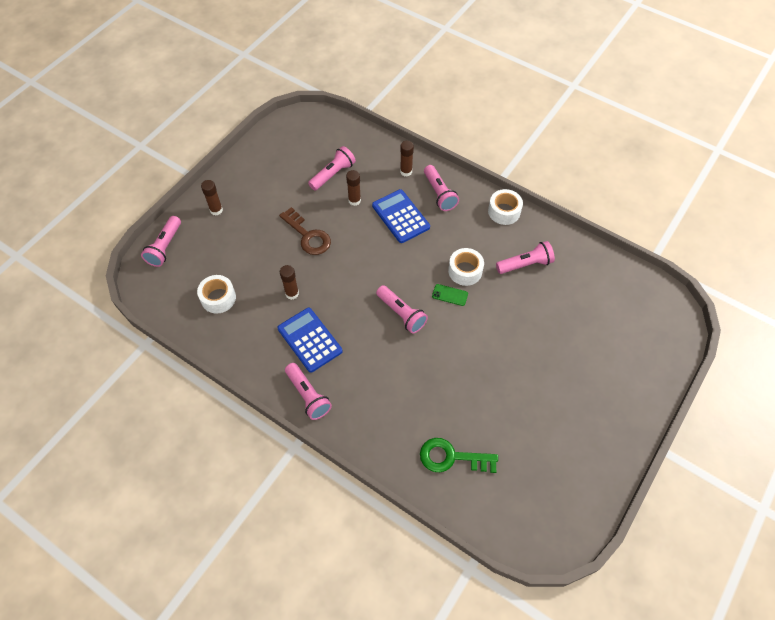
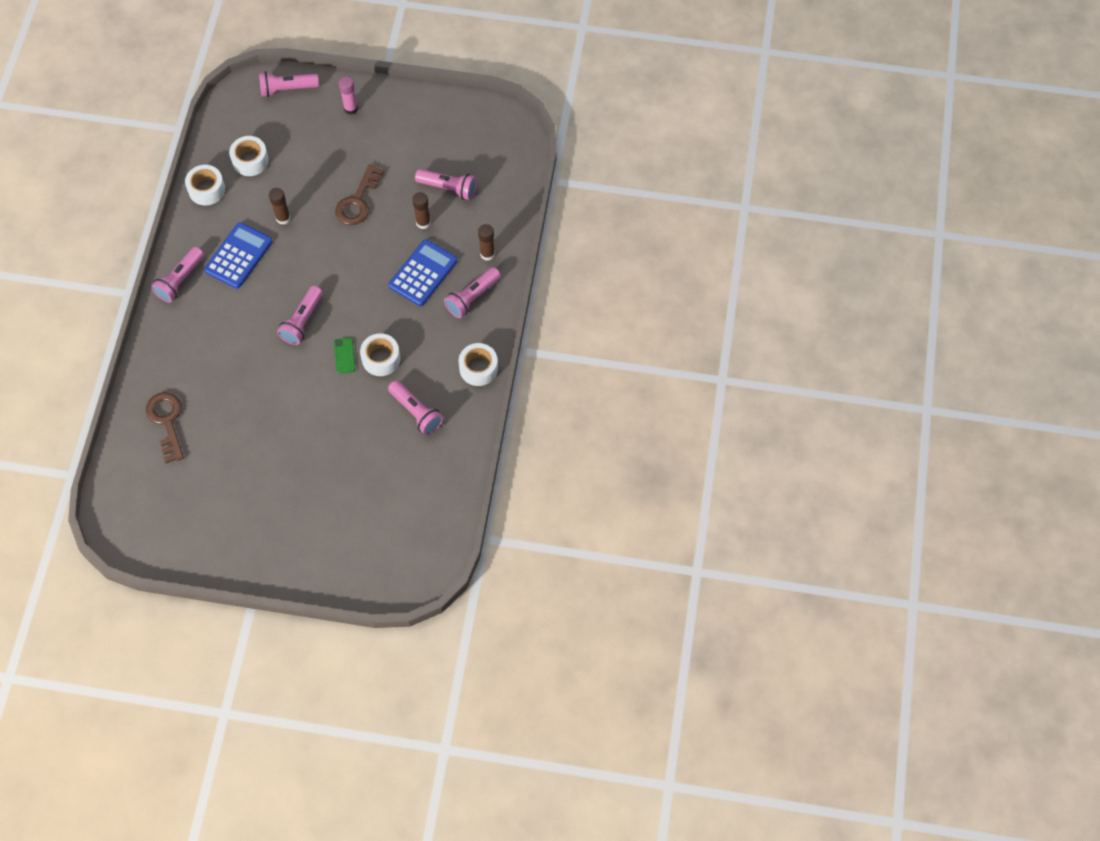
camera: 65 degrees right, 5 degrees up
brown glue stick [201,180,223,216] -> pink glue stick [339,76,358,115]
green key [420,438,498,473] -> brown key [146,392,184,463]
none -> white tape [185,165,225,206]

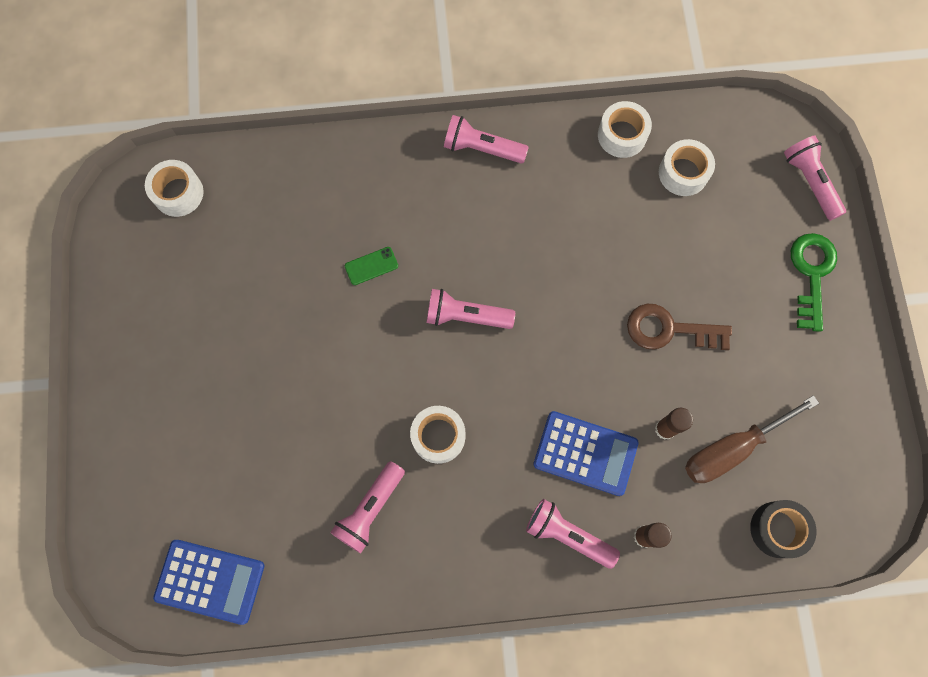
camera: 75 degrees right, 10 degrees up
brown key [146,392,184,463] -> none
blue calculator [204,222,272,289] -> blue calculator moved to [153,540,264,625]
brown glue stick [269,188,291,225] -> none
green phone [334,338,356,373] -> green phone moved to [345,247,398,285]
pink glue stick [339,76,358,115] -> green key [791,233,837,332]
pink flashlight [415,169,477,200] -> brown screwdriver [685,395,819,483]
white tape [458,343,498,386] -> white tape moved to [145,160,204,217]
none -> black tape [750,500,817,558]

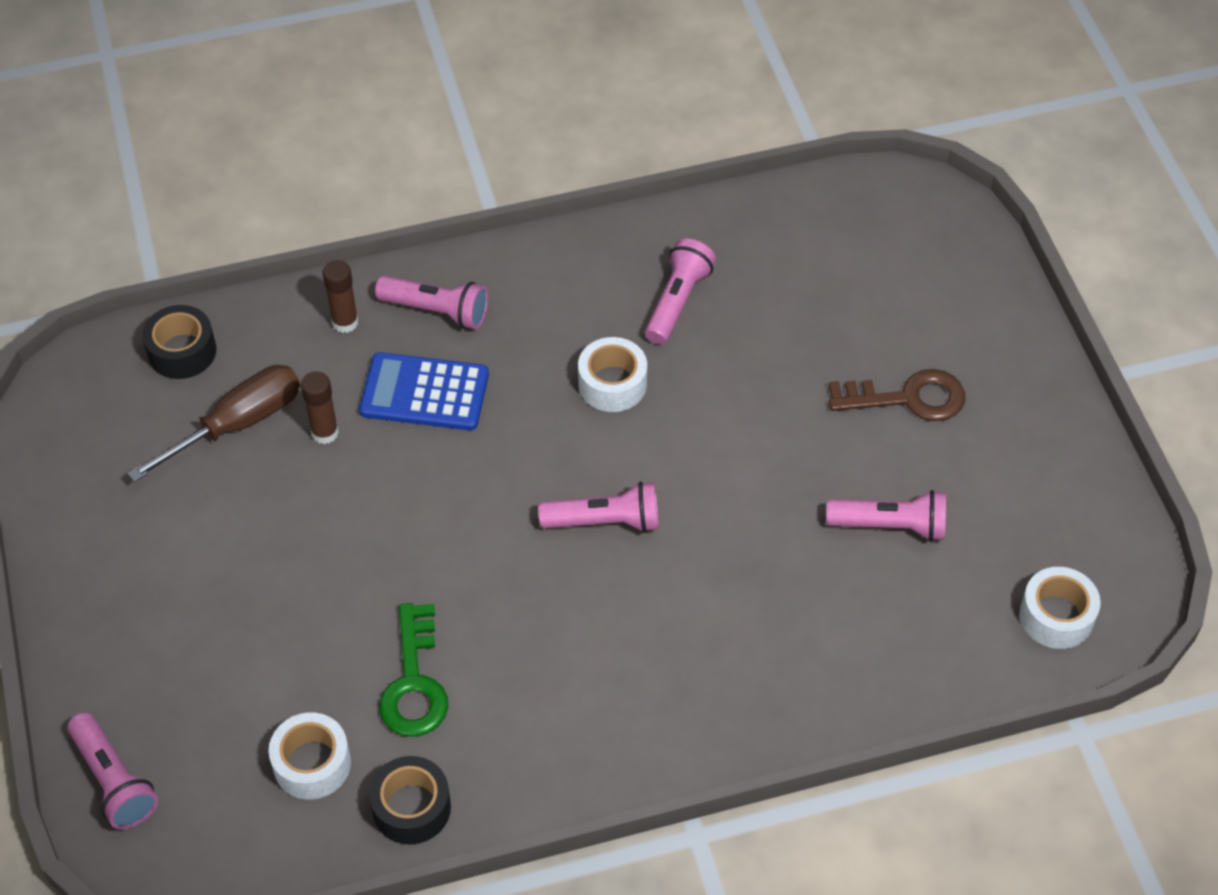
camera: 170 degrees right, 20 degrees down
blue calculator [153,540,264,625] -> none
green phone [345,247,398,285] -> none
pink flashlight [444,115,529,163] -> pink flashlight moved to [826,490,946,541]
white tape [598,101,652,158] -> black tape [369,756,451,845]
brown key [627,304,732,350] -> brown key moved to [829,369,965,421]
green key [791,233,837,332] -> green key moved to [379,603,448,737]

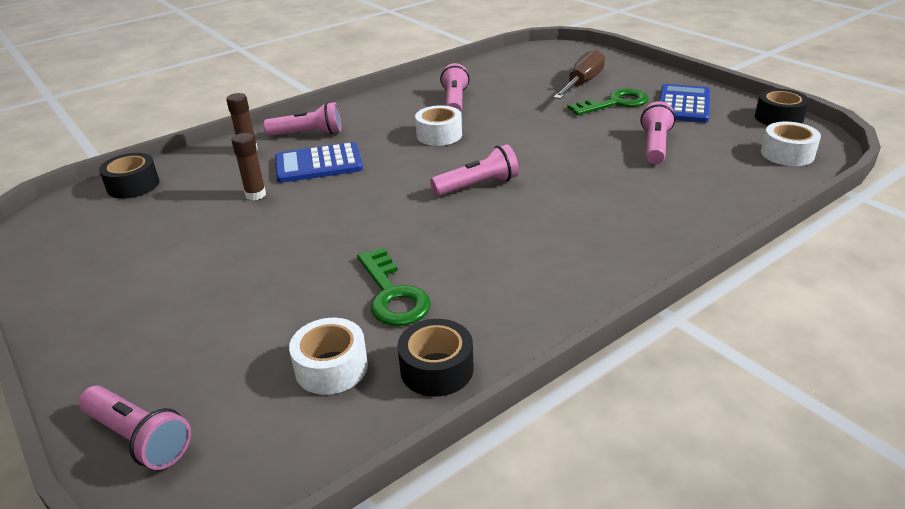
camera: 20 degrees left, 20 degrees down
brown screwdriver [127,365,300,482] -> brown screwdriver moved to [553,49,605,99]
pink flashlight [826,490,946,541] -> pink flashlight turned 60 degrees counterclockwise [641,101,676,164]
brown key [829,369,965,421] -> green key [567,88,649,115]
none -> blue calculator [659,84,710,123]
none -> black tape [755,89,809,126]

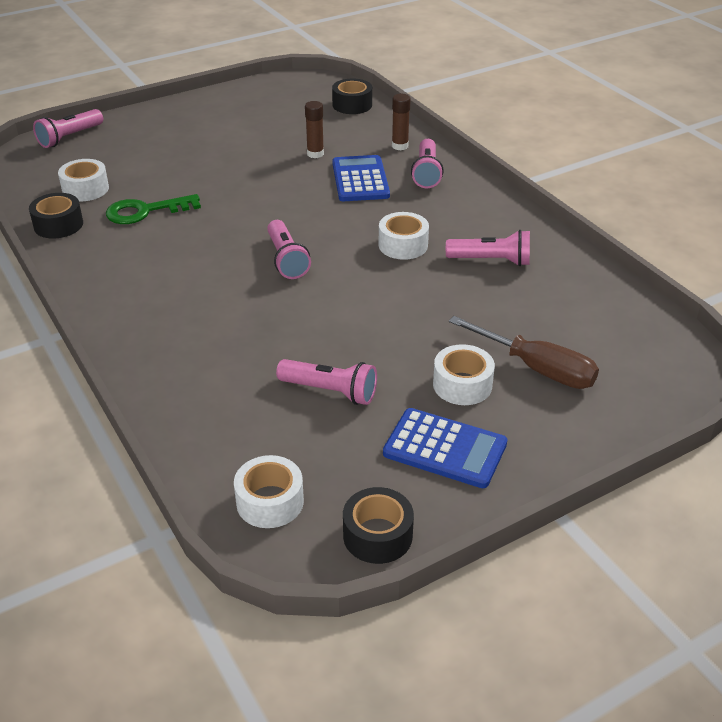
camera: 95 degrees right, 5 degrees up
green key [567,88,649,115] -> white tape [433,344,495,405]

